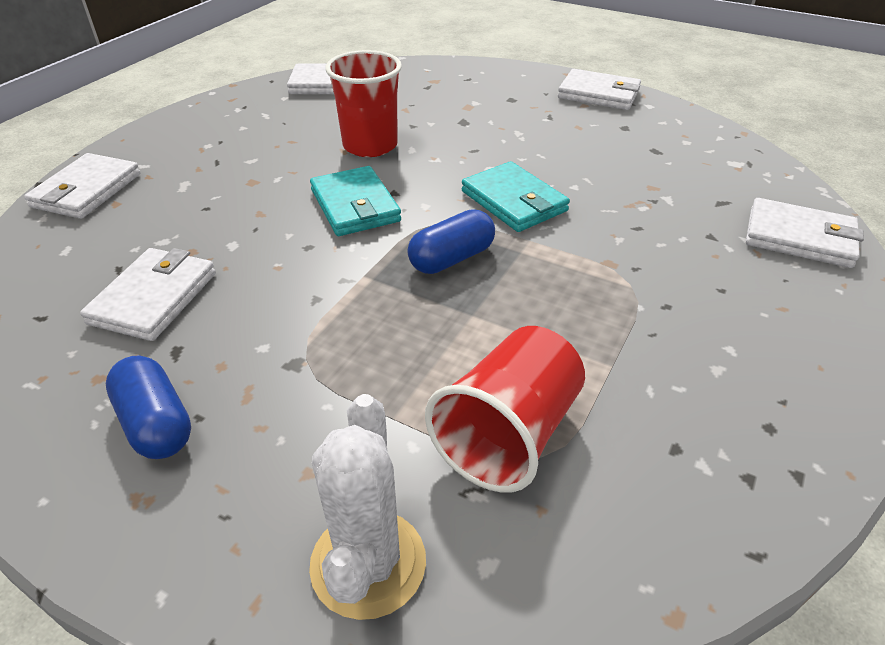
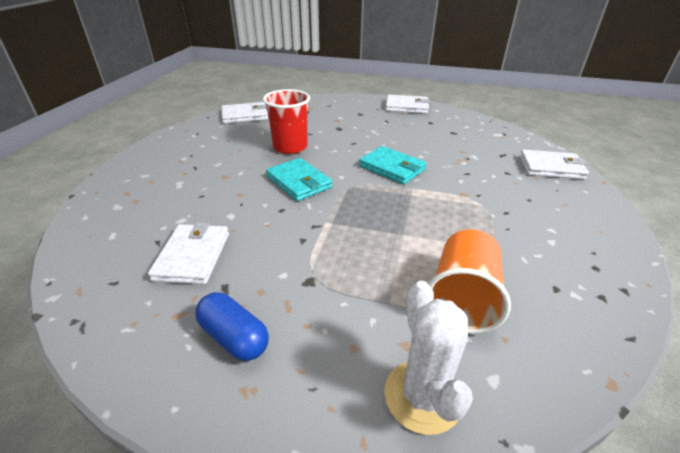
camera: 15 degrees left, 5 degrees down
white wallet [24,153,140,219] -> none
blue capsule [407,209,495,274] -> none
red cup [425,326,585,493] -> orange cup [428,229,511,334]

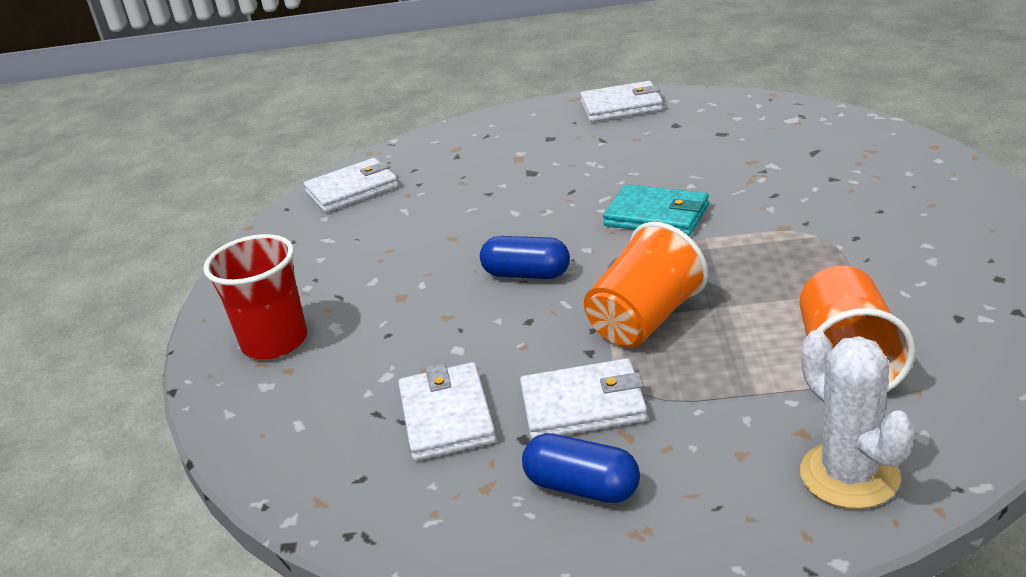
camera: 10 degrees left, 5 degrees down
red cup [263,89,310,154] -> red cup moved to [204,234,307,359]
turquoise wallet [266,158,332,201] -> blue capsule [480,236,570,279]
white wallet [520,150,589,179] -> white wallet moved to [520,358,648,439]
none -> orange cup [584,222,709,348]

